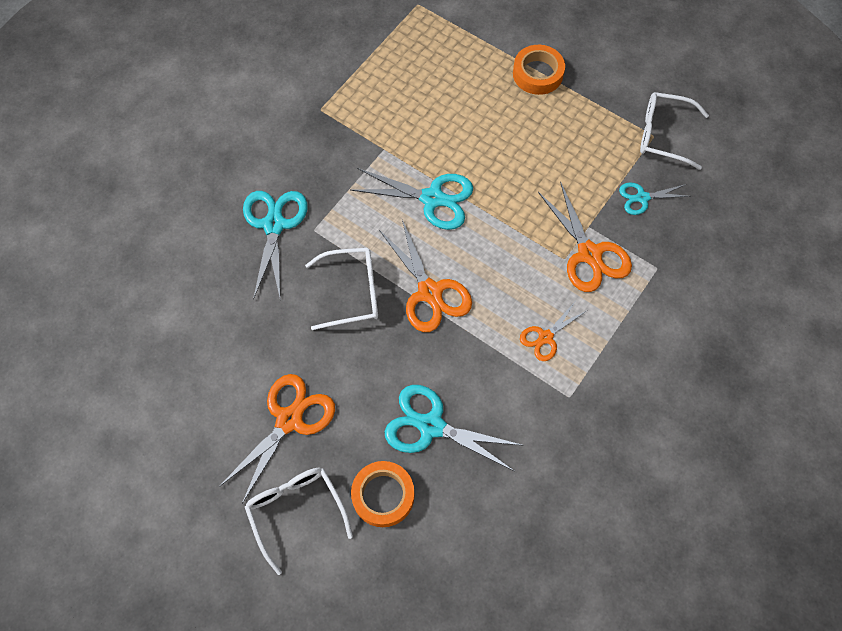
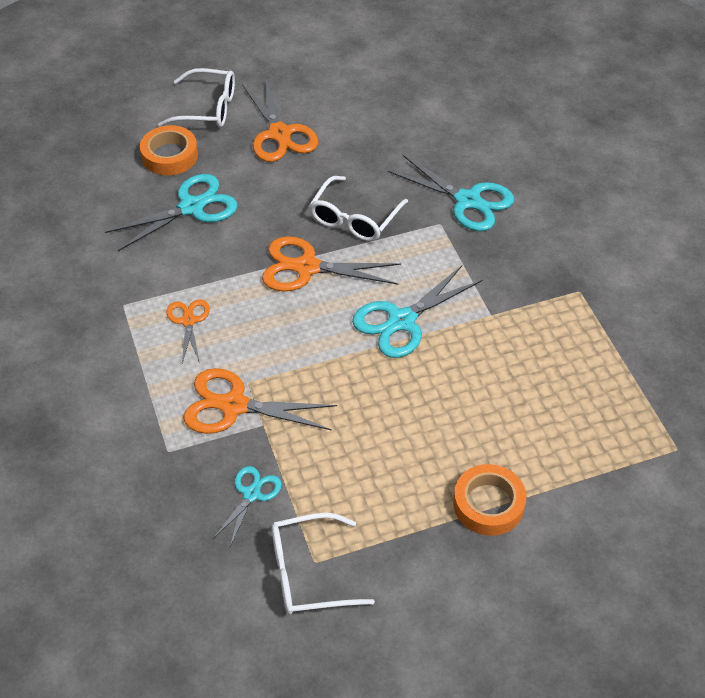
camera: 125 degrees right, 15 degrees down
white glasses [640,92,709,170] -> white glasses turned 150 degrees counterclockwise [271,513,375,615]

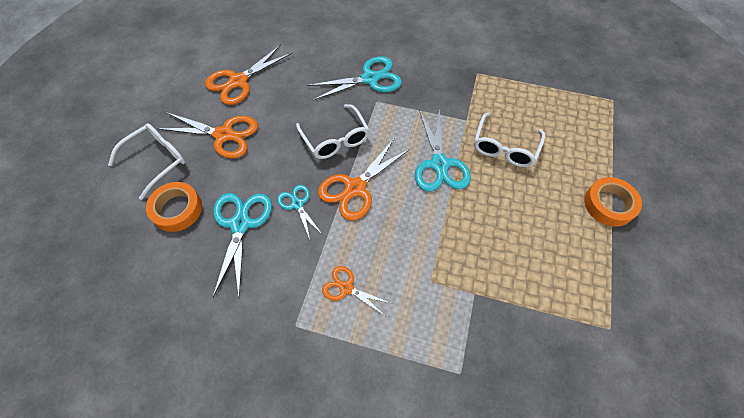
camera: 55 degrees left, 10 degrees up
orange scissors [183,368,337,434] -> orange scissors moved to [205,45,292,105]
turquoise scissors [213,466,282,546] -> turquoise scissors moved to [277,185,322,239]
white glasses [271,513,375,615] -> white glasses moved to [474,112,545,167]

